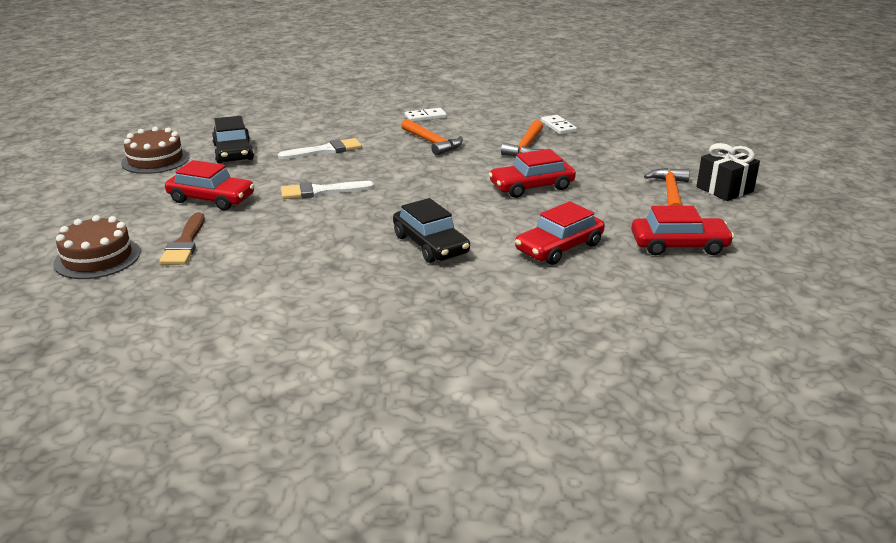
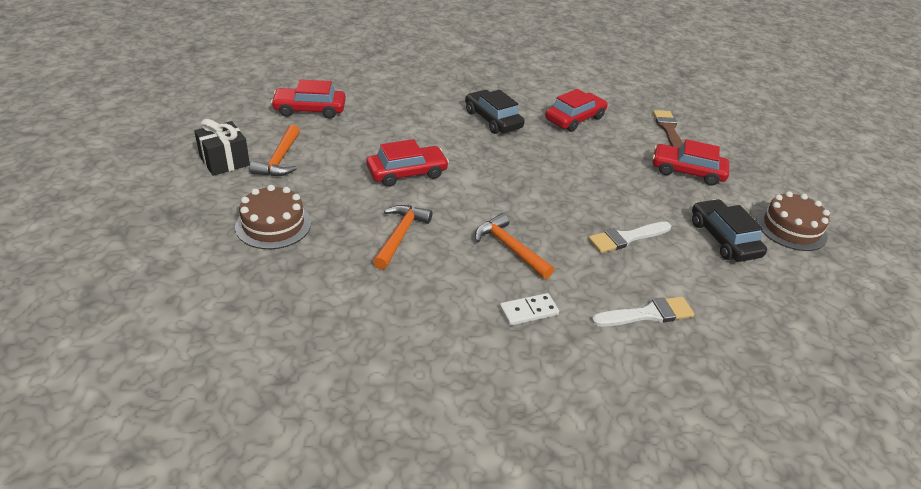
camera: 175 degrees right, 10 degrees up
brown cake [53,215,140,279] -> brown cake moved to [235,185,311,249]
white brush [281,181,374,199] -> white brush moved to [591,296,695,327]
red car [515,201,605,265] -> red car moved to [545,89,608,132]
white domino [541,115,577,135] -> none

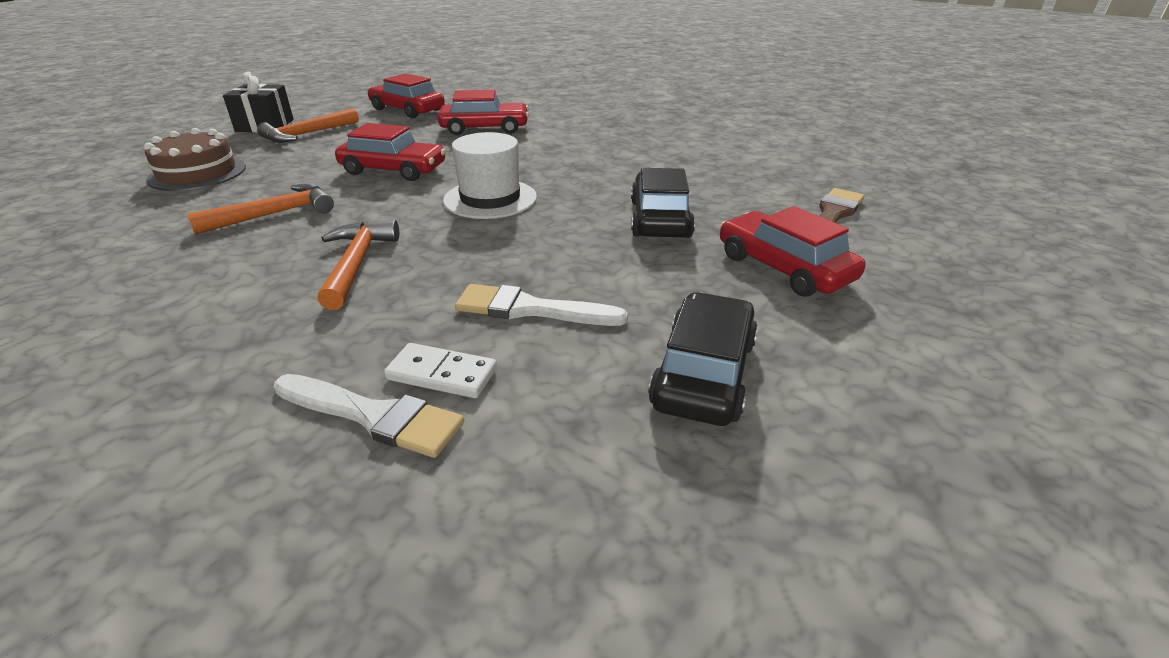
camera: 40 degrees right, 5 degrees down
black car [465,90,525,134] -> black car moved to [631,168,695,238]
white domino [500,293,559,326] -> white domino moved to [384,343,497,398]
red car [545,89,608,132] -> red car moved to [438,90,529,135]
brown cake [756,191,830,251] -> none
none -> white hat [443,132,537,219]

